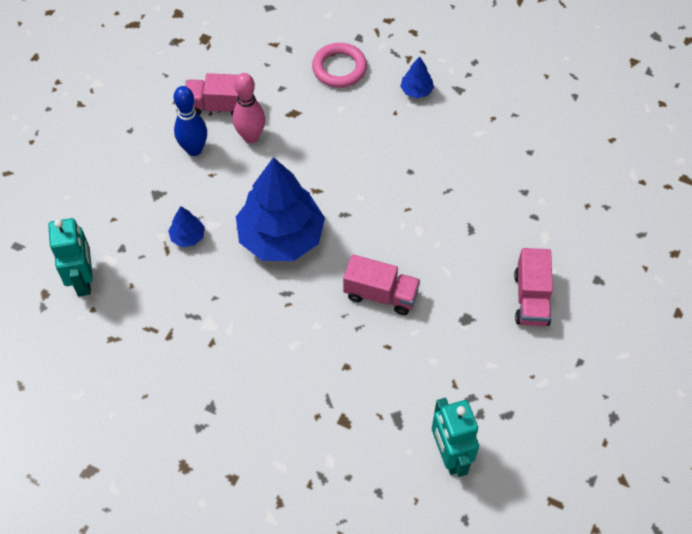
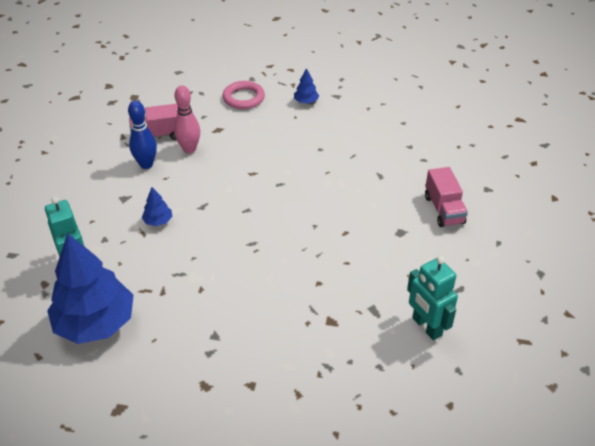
camera: 15 degrees left, 15 degrees down
blue tree [236,157,325,261] -> blue tree moved to [47,233,134,344]
pink truck [343,254,420,315] -> none

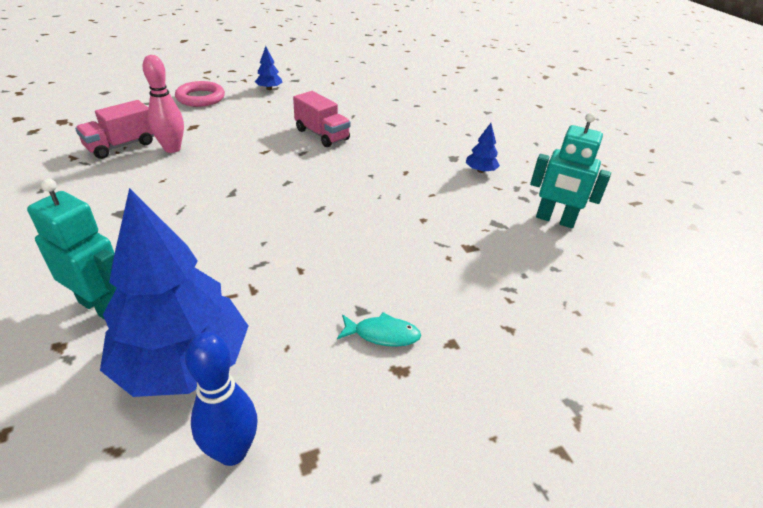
camera: 35 degrees left, 5 degrees down
blue bowling pin [128,100,157,169] -> blue bowling pin moved to [185,332,257,466]
blue tree [142,187,172,226] -> blue tree moved to [466,123,500,173]
pink truck [425,167,468,227] -> pink truck moved to [293,91,351,147]
none -> turquoise fish [337,312,421,347]

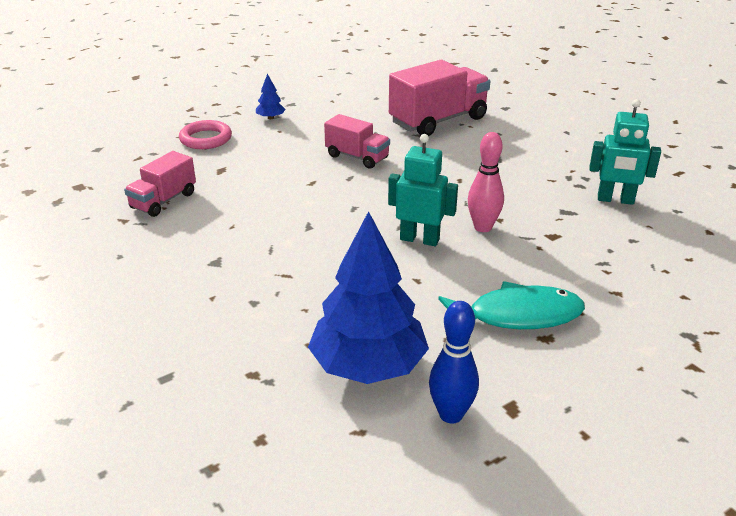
camera: 10 degrees left, 5 degrees down
turquoise robot [27,179,117,320] -> turquoise robot moved to [388,134,458,246]
pink bowling pin [142,55,184,153] -> pink bowling pin moved to [468,132,504,232]
turquoise fish [337,312,421,347] -> turquoise fish [438,281,585,329], size x1.99
blue tree [466,123,500,173] -> none
none -> pink truck [389,60,490,136]

